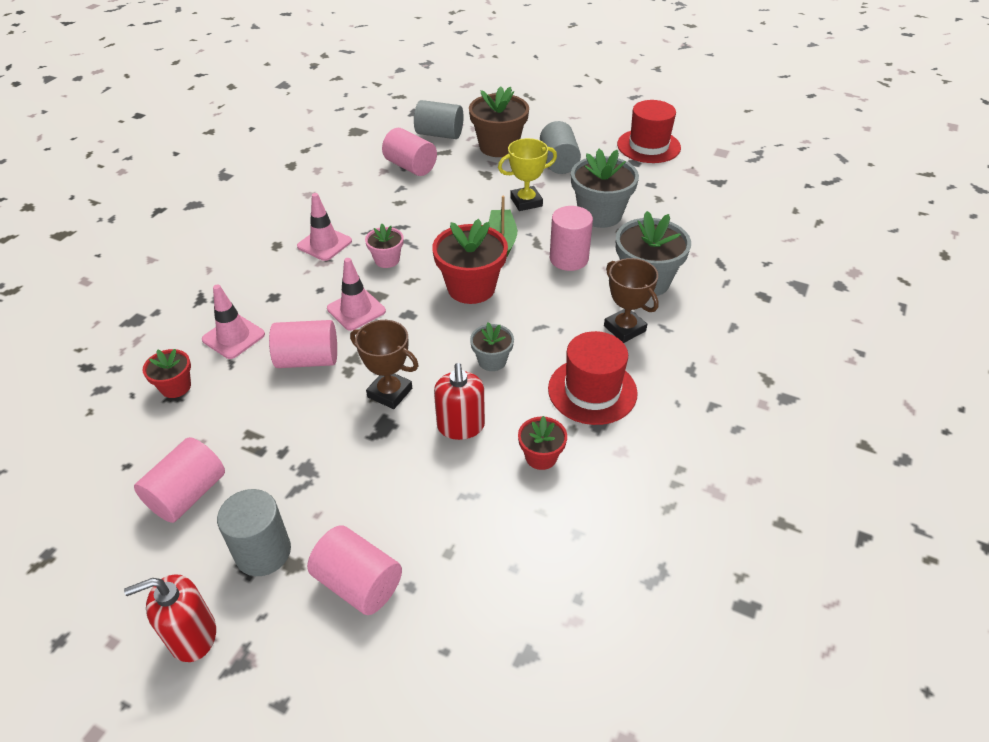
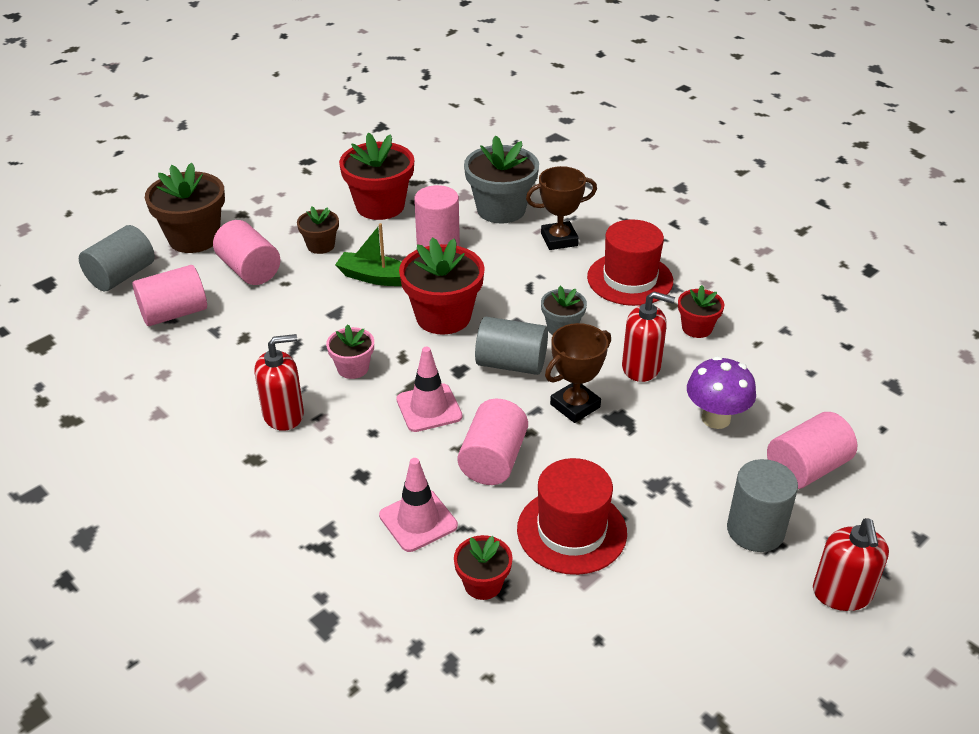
camera: 70 degrees left, 5 degrees down
pink cylinder [134,437,225,523] -> pink cylinder moved to [213,220,280,285]
pink traffic cone [297,193,352,261] -> red soap dispenser [255,334,304,431]
yellow trophy [498,138,557,211] -> brown flower pot [297,207,339,254]
grey cylinder [540,121,581,174] -> grey cylinder moved to [475,317,548,375]
grey flower pot [571,149,639,228] -> red flower pot [339,132,414,220]
red hat [617,100,681,163] -> red hat moved to [517,458,627,575]
none -> purple mushroom [687,356,756,429]

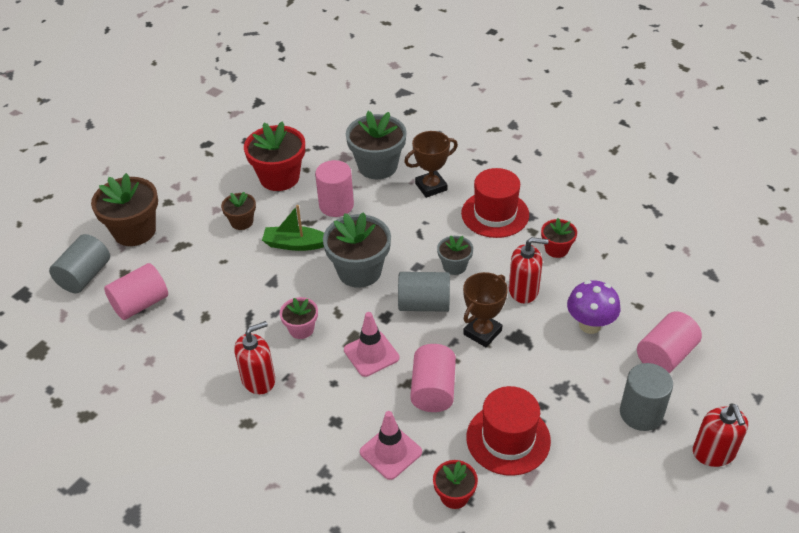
camera: 10 degrees left, 5 degrees up
pink cylinder [213,220,280,285] -> none
red flower pot [399,237,485,335] -> grey flower pot [323,212,391,288]

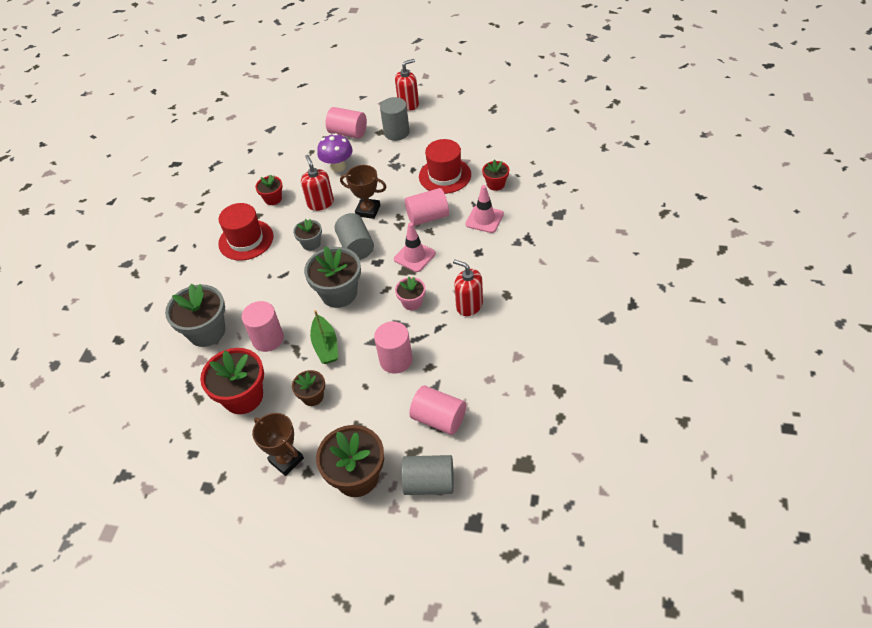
camera: 110 degrees left, 5 degrees up
brown trophy [404,131,458,198] -> brown trophy moved to [252,413,304,476]
none -> pink cylinder [374,321,413,374]

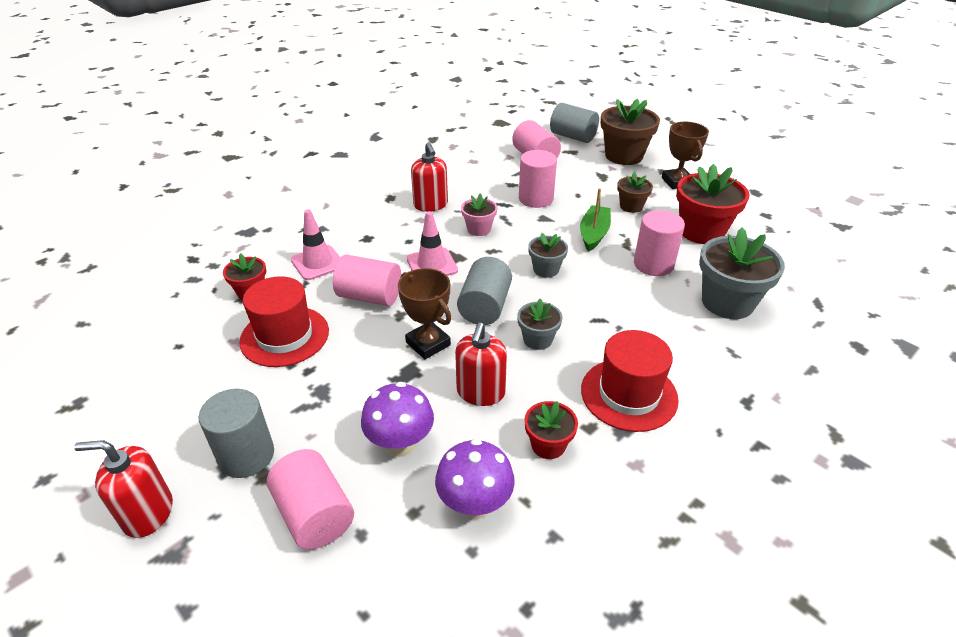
camera: 150 degrees left, 10 degrees down
grey flower pot [304,246,361,308] -> grey flower pot [528,233,568,278], size x0.54
none -> purple mushroom [435,439,515,519]

